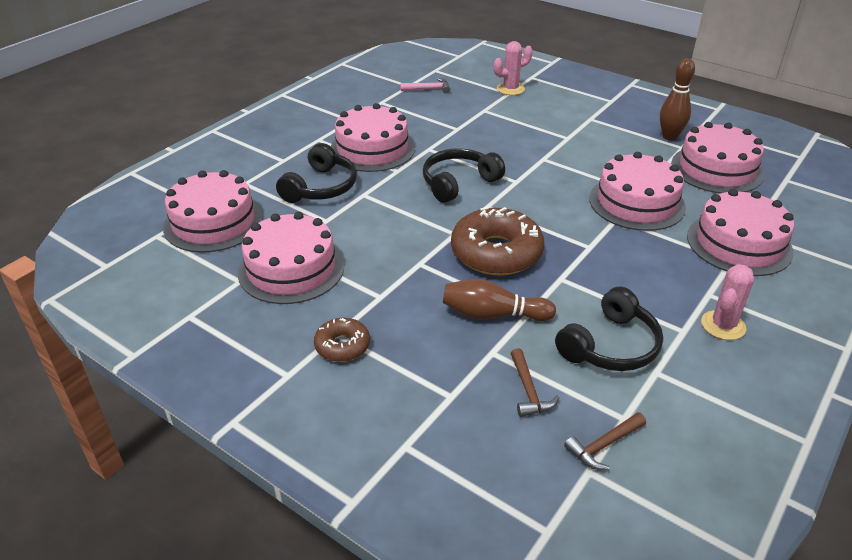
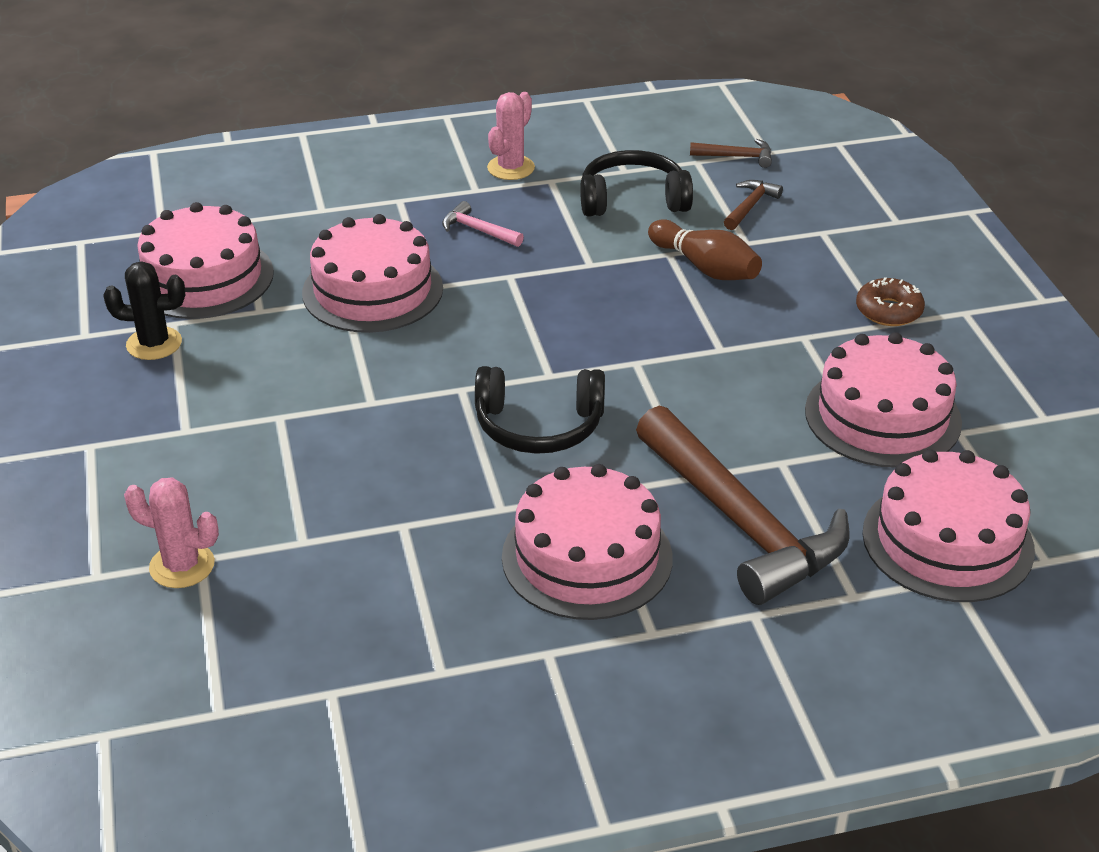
camera: 140 degrees left, 0 degrees up
black headphones [276,143,357,203] -> brown hammer [636,406,850,605]
pink hammer [400,78,450,93] -> pink hammer moved to [442,201,524,247]
brown donut [451,207,544,275] -> none
brown bowling pin [660,58,695,141] -> black cactus [103,262,185,360]
pink cake [687,189,794,276] -> none
pink cactus [701,264,754,340] -> pink cactus turned 45 degrees counterclockwise [487,92,535,180]

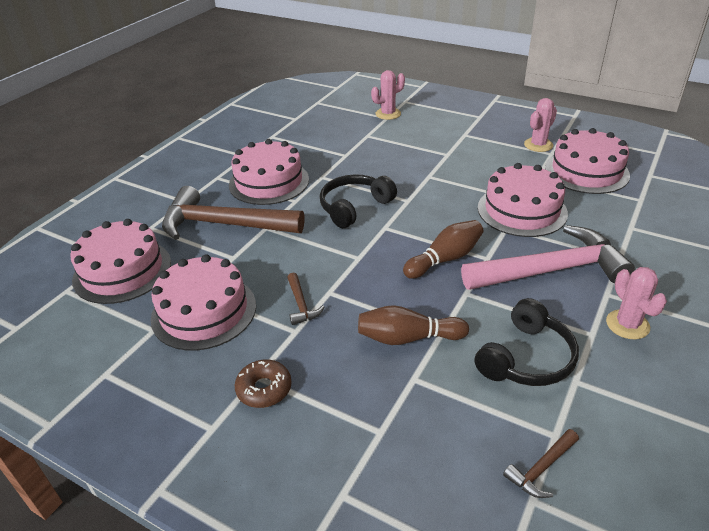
camera: 135 degrees right, 0 degrees up
black cactus [103,262,185,360] -> pink cactus [524,98,557,152]
pink hammer [442,201,524,247] -> pink hammer [461,225,635,290], size x2.45
brown hammer [724,180,783,230] -> brown hammer moved to [287,273,325,325]
none -> brown bowling pin [403,220,484,279]

